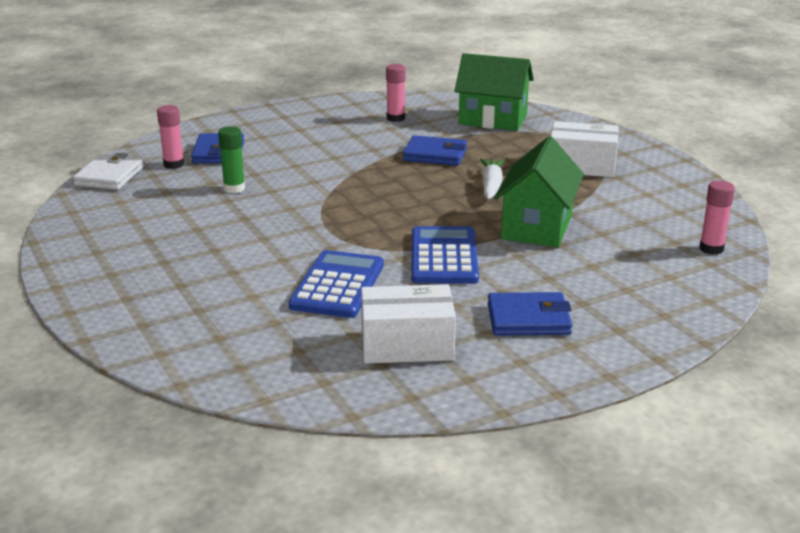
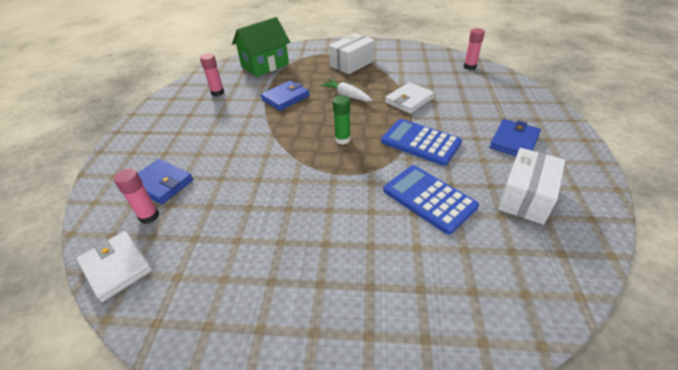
camera: 55 degrees left, 15 degrees up
green glue stick [218,126,245,193] -> green glue stick moved to [333,95,351,145]
green house [494,136,584,247] -> white wallet [385,82,435,114]

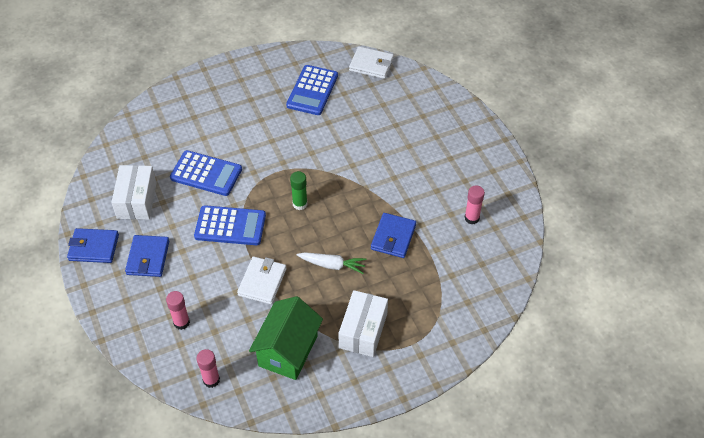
camera: 150 degrees right, 10 degrees up
pink glue stick [114,169,159,224] -> pink glue stick moved to [166,291,190,330]
blue wallet [138,159,193,204] -> blue wallet moved to [67,228,119,263]
green house [232,17,290,77] -> green house moved to [249,296,323,380]
none -> blue calculator [286,65,338,115]

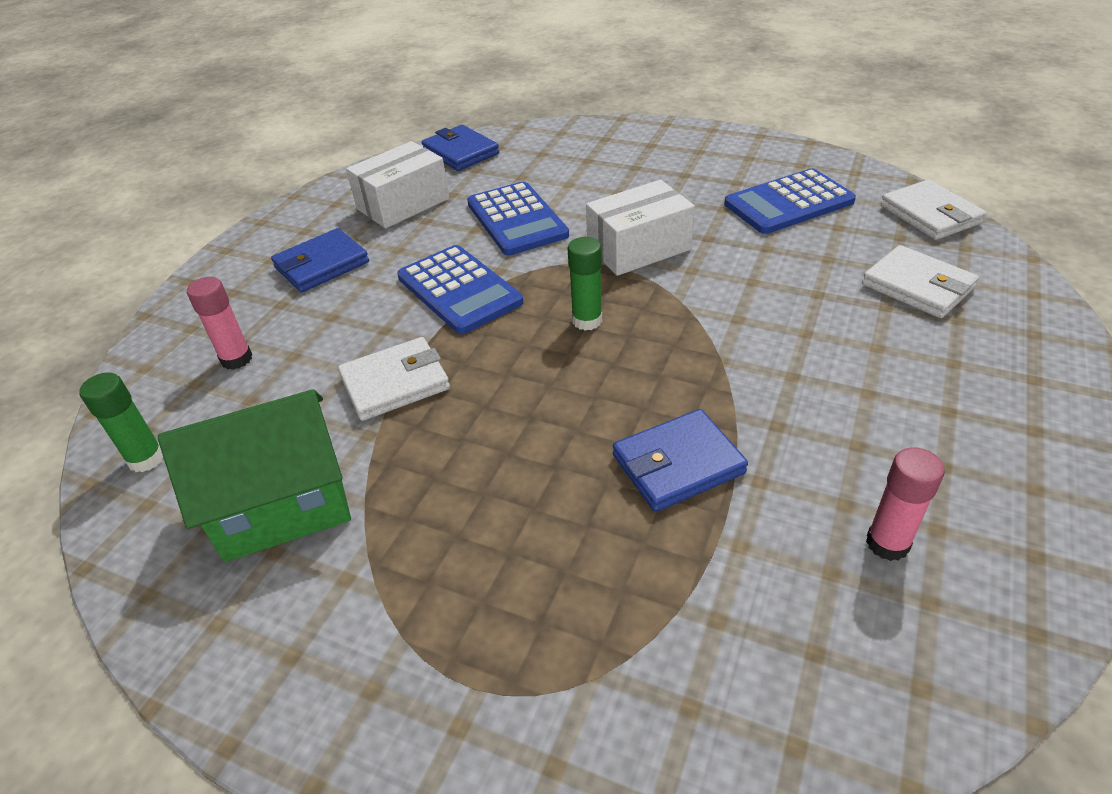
camera: 50 degrees right, 10 degrees down
blue wallet [67,228,119,263] -> blue wallet moved to [422,125,499,171]
pink glue stick [196,349,220,388] -> green glue stick [79,373,163,472]
white carrot [297,252,367,274] -> none
white box [338,290,388,357] -> white box moved to [586,180,695,276]
none -> white wallet [862,245,979,318]

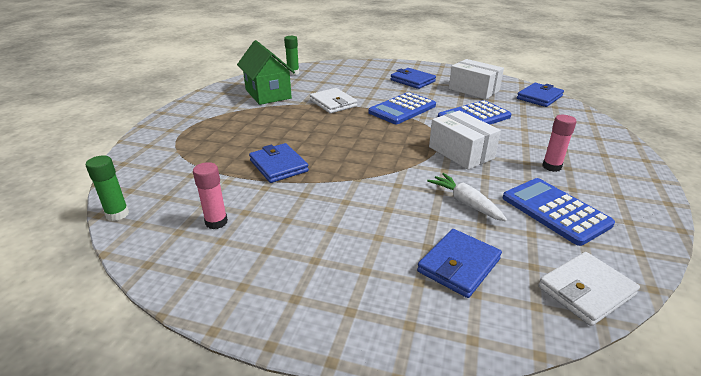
camera: 80 degrees right, 10 degrees down
pink glue stick [187,277,252,370] -> pink glue stick moved to [542,115,577,172]
green glue stick [568,237,602,331] -> green glue stick moved to [85,155,129,221]
white wallet [862,245,979,318] -> blue wallet [417,229,502,298]
none -> white carrot [427,173,507,221]

